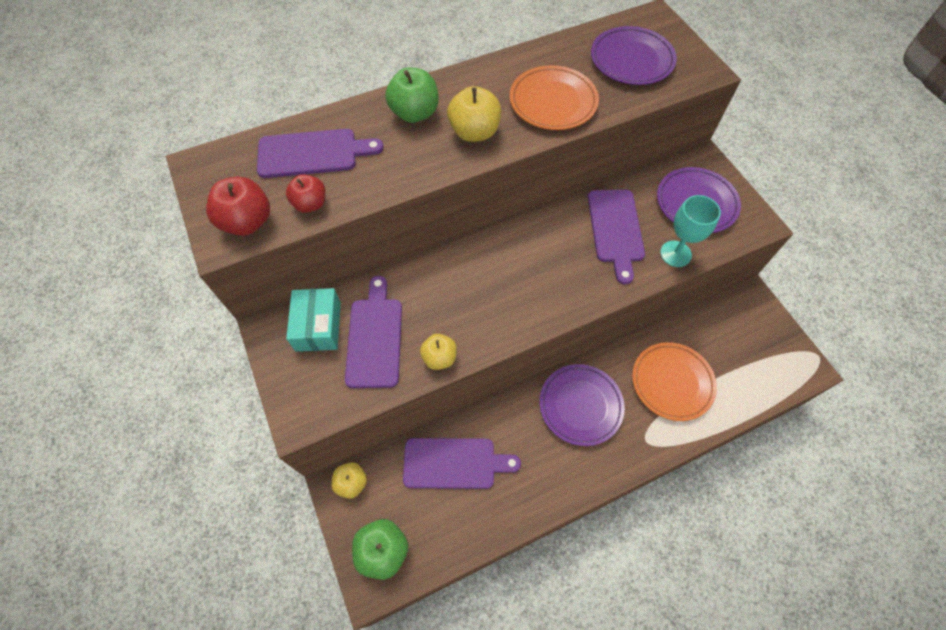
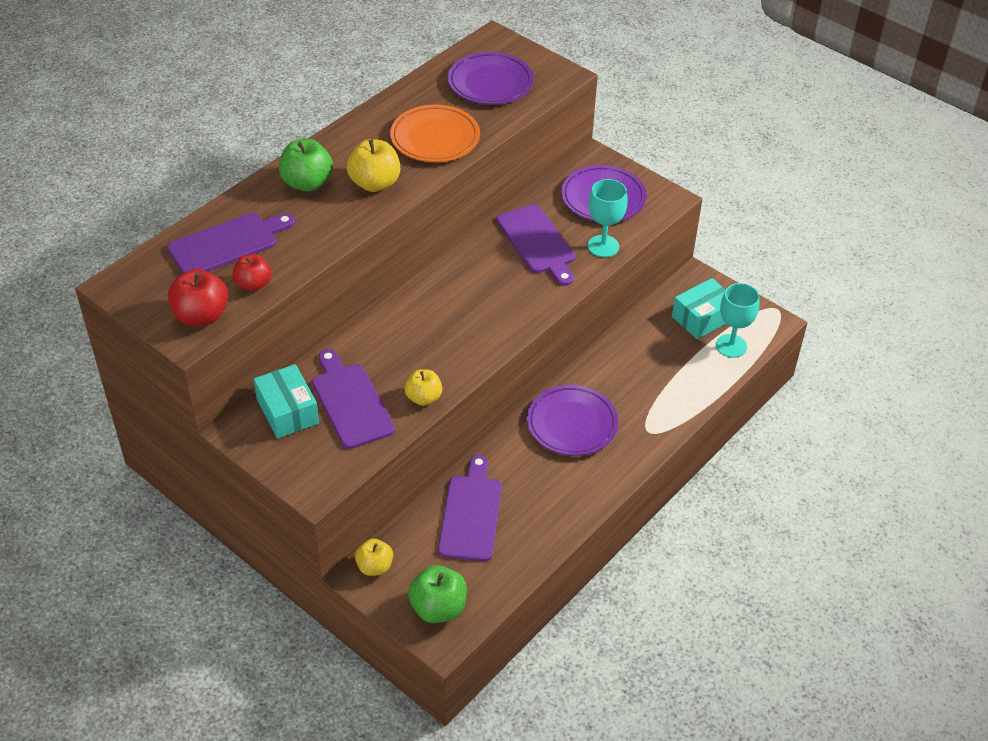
camera: 25 degrees left, 15 degrees down
purple cutting board [403,438,521,489] -> purple cutting board turned 60 degrees counterclockwise [438,455,502,562]
orange plate [632,342,717,421] -> none
none -> turquoise box [672,278,726,339]
none -> turquoise goblet [716,283,760,358]

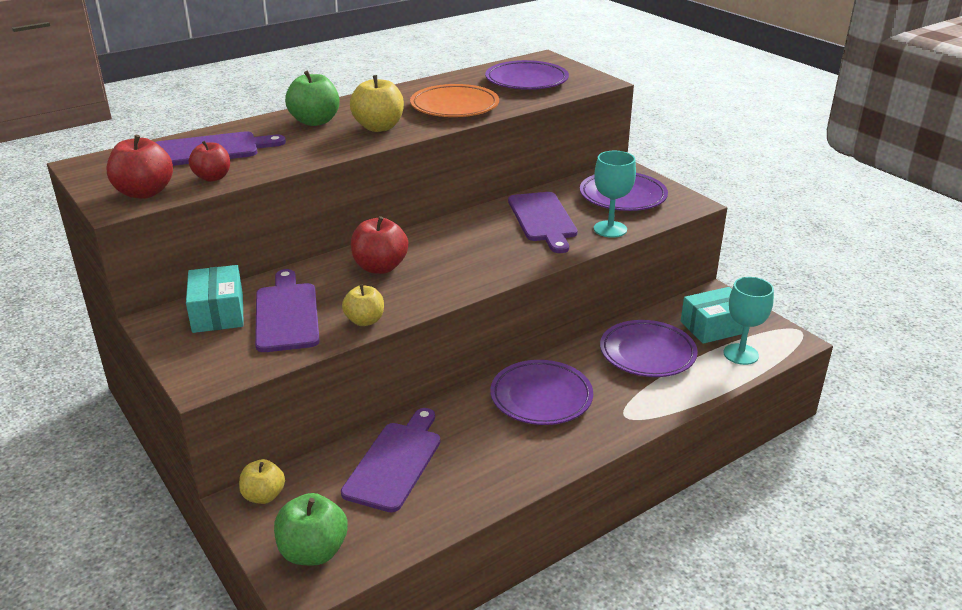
camera: 15 degrees right, 15 degrees down
none -> red apple [351,216,408,274]
none -> purple plate [600,320,698,377]

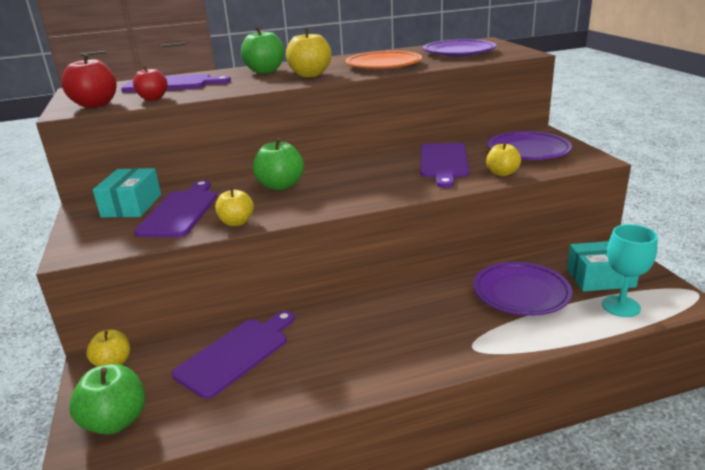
camera: 20 degrees right, 5 degrees down
red apple [351,216,408,274] -> green apple [253,138,304,190]
purple plate [490,360,593,425] -> none
turquoise goblet [594,151,636,238] -> yellow apple [486,142,521,176]

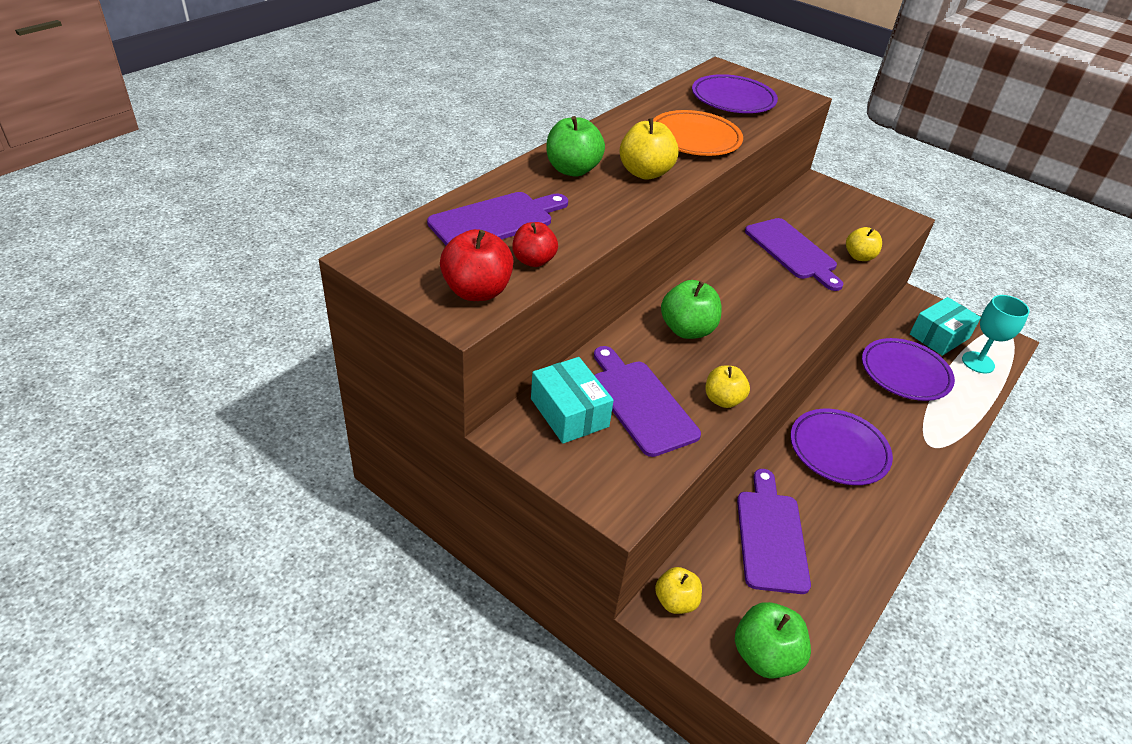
camera: 40 degrees left, 15 degrees up
purple plate [488,131,572,160] -> purple plate moved to [790,409,893,485]

